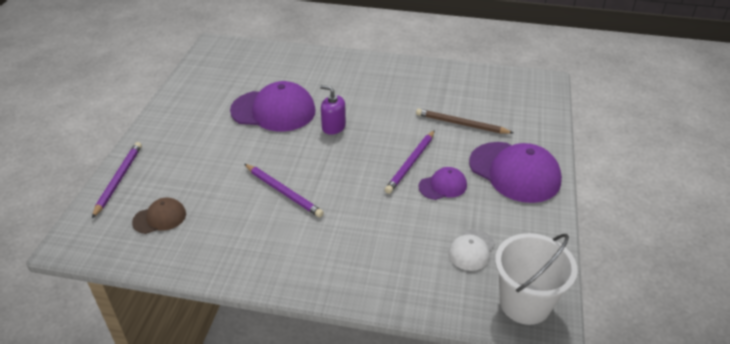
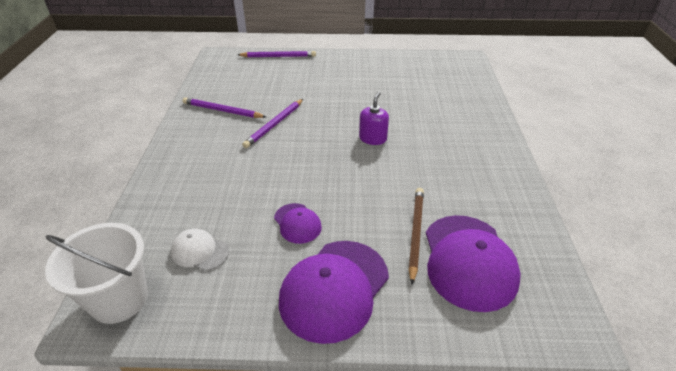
camera: 80 degrees right, 0 degrees up
brown cap [132,198,186,234] -> none
purple cap [230,81,316,131] -> purple cap moved to [426,215,521,312]
purple pencil [385,130,435,194] -> purple pencil moved to [183,97,266,118]

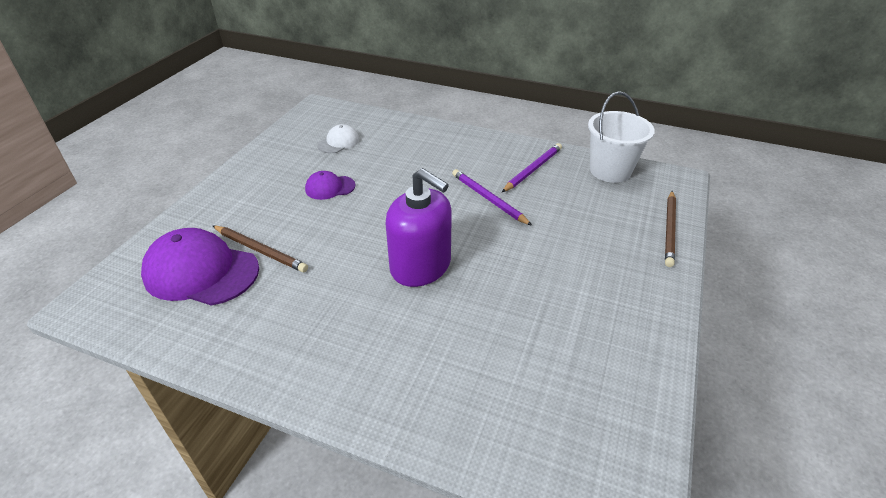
camera: 110 degrees right, 0 degrees up
white bucket [45,223,148,324] -> white bucket moved to [588,91,655,183]
purple pencil [238,51,316,57] -> brown pencil [665,191,676,267]
purple cap [279,241,389,344] -> none
purple soap dispenser [359,92,389,145] -> purple soap dispenser [385,168,452,287], size x1.88

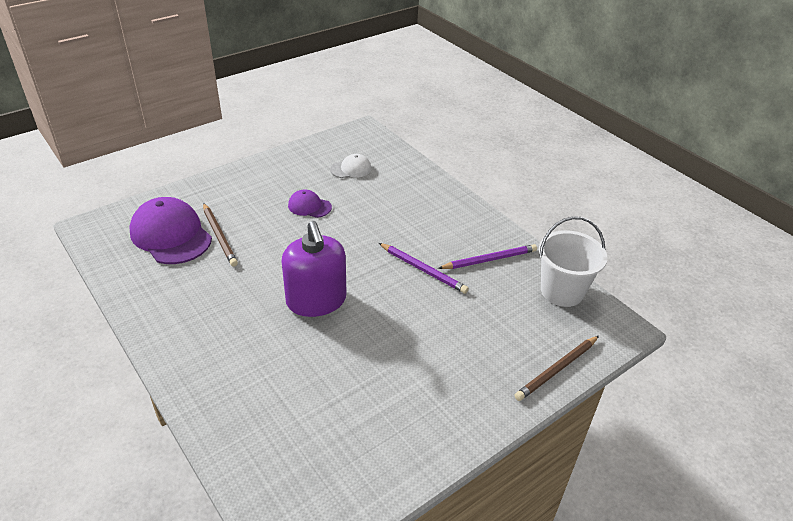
camera: 30 degrees right, 0 degrees up
purple pencil [452,169,532,226] -> purple pencil turned 135 degrees clockwise [379,243,469,294]

